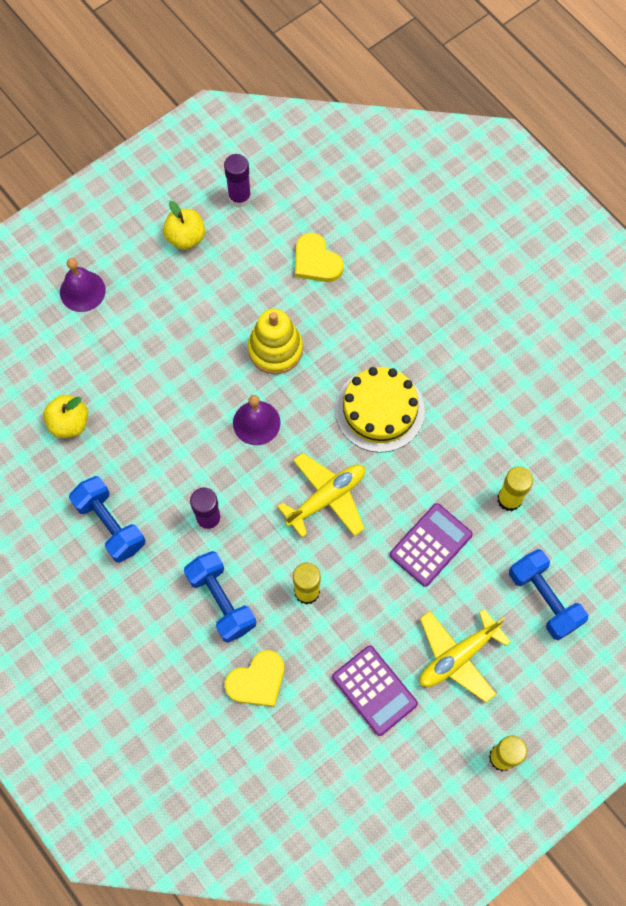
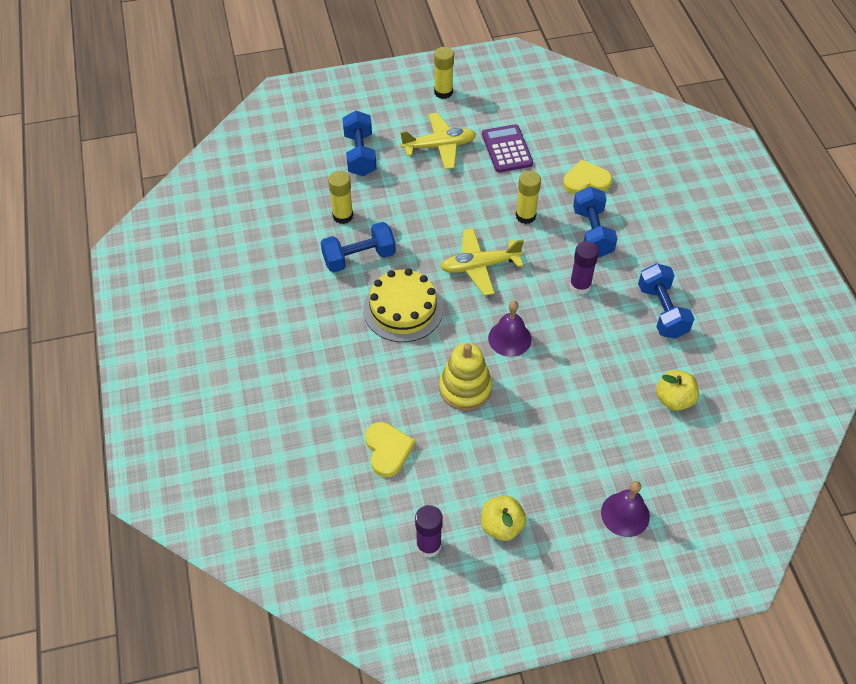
camera: 155 degrees left, 15 degrees down
purple calculator [390,503,473,587] -> none
none -> blue dumbbell [321,222,396,273]

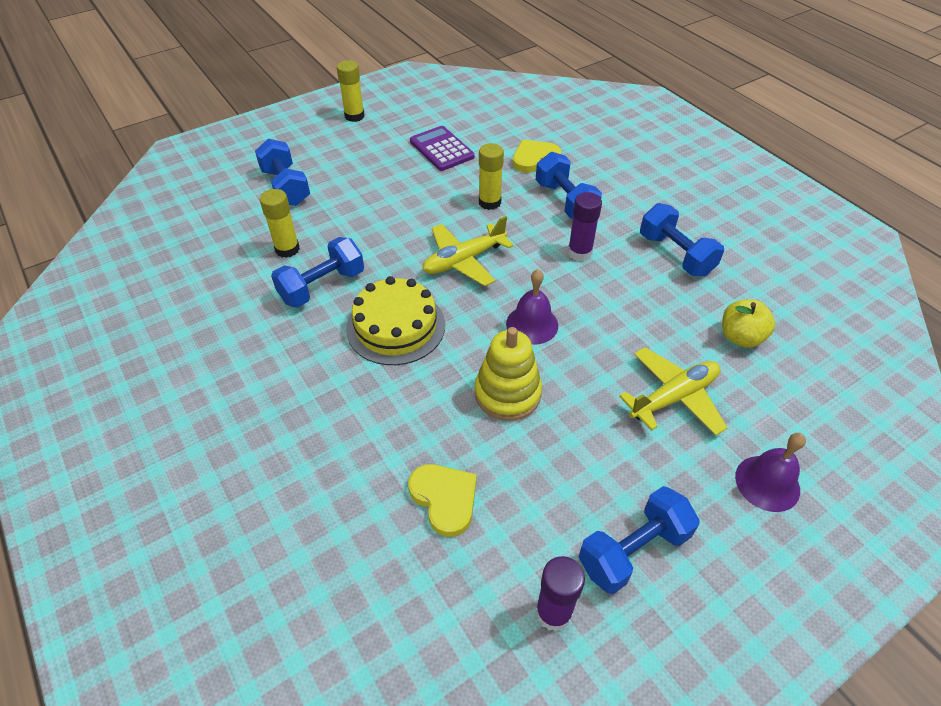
camera: 20 degrees left, 5 degrees down
yellow plane [400,113,476,169] -> yellow plane moved to [619,347,727,436]
yellow apple [481,496,526,541] -> blue dumbbell [579,486,699,594]

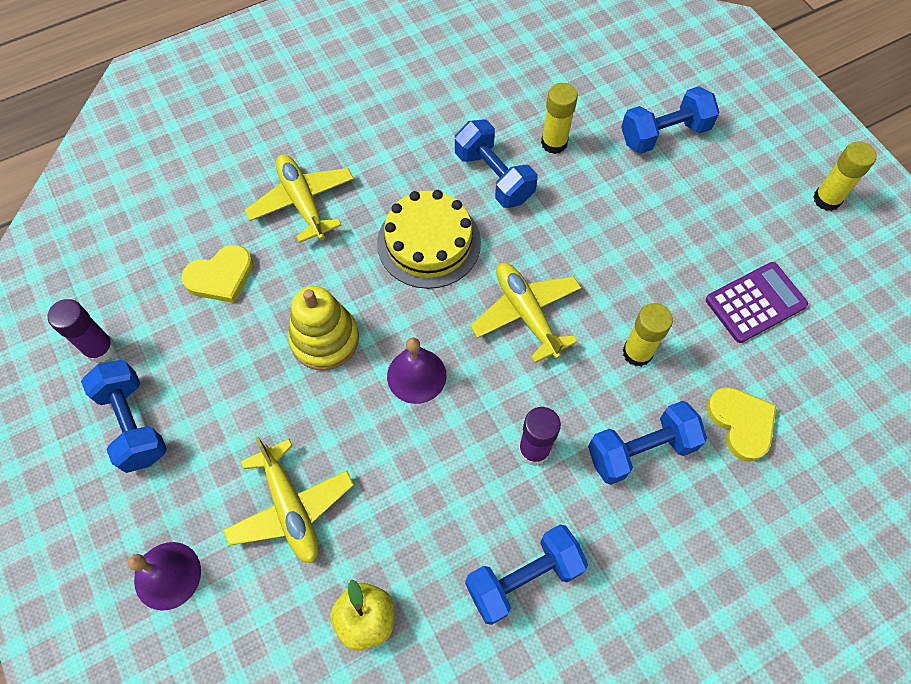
camera: 95 degrees right, 15 degrees up
none -> yellow plane [245,154,354,243]

